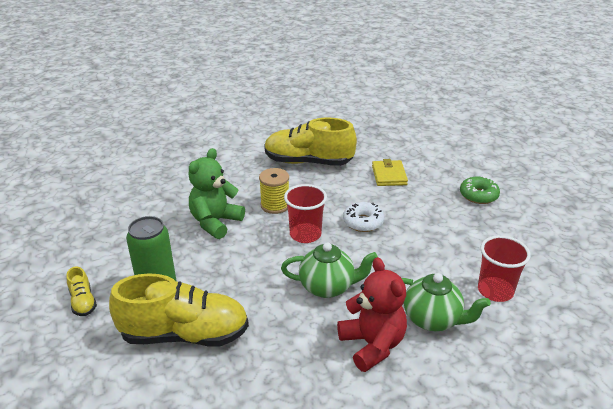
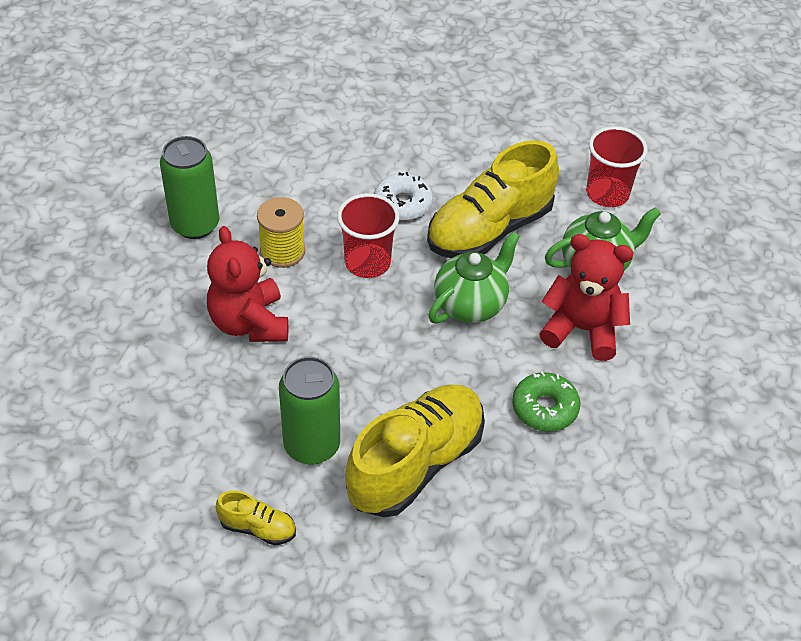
camera: 50 degrees left, 15 degrees up
green teddy bear [189,148,245,239] -> red teddy bear [207,226,288,342]
yellow shoe [264,118,357,166] -> yellow shoe moved to [427,140,559,258]
yellow wallet [372,159,408,186] -> none
green donut [460,176,500,204] -> green donut moved to [512,371,581,432]
none -> green can [160,136,219,239]

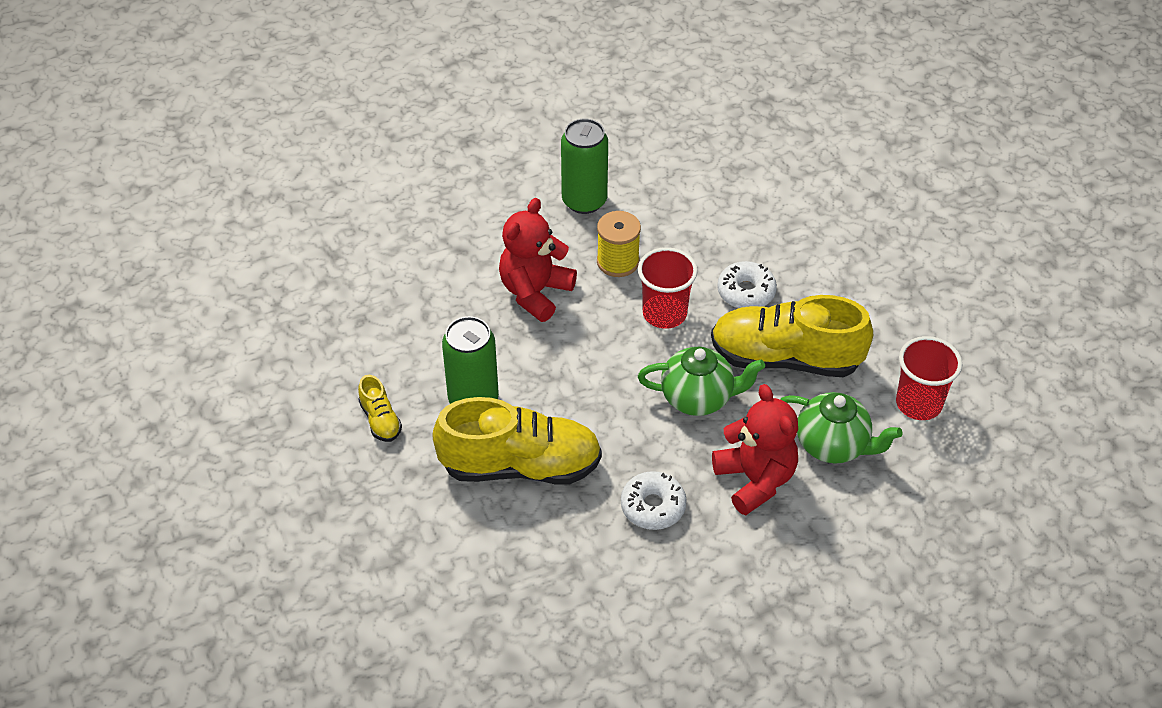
camera: 50 degrees right, 0 degrees up
green donut [512,371,581,432] -> white donut [621,471,686,530]

